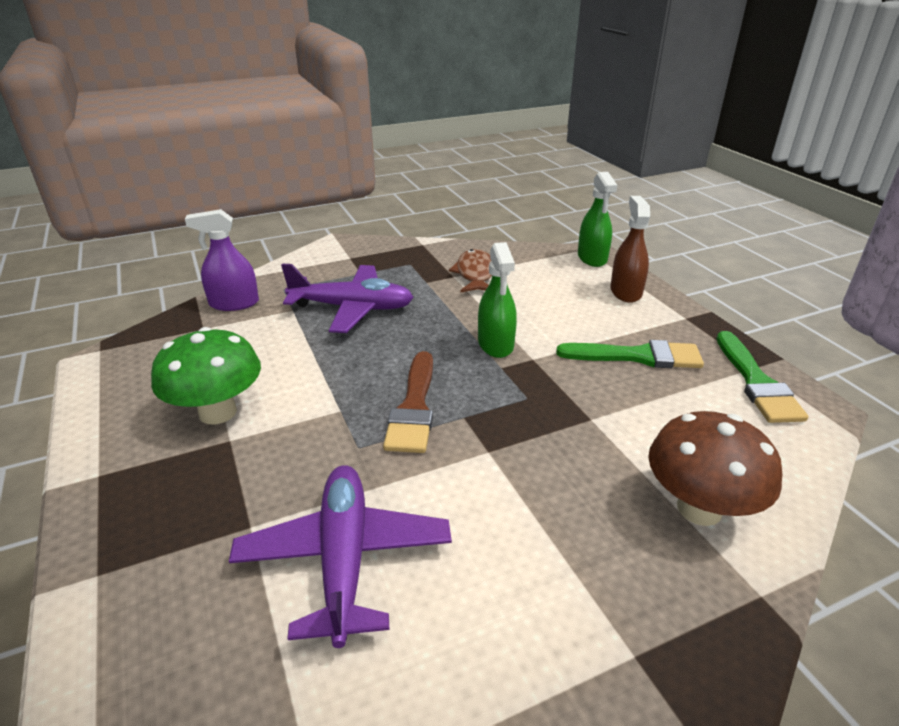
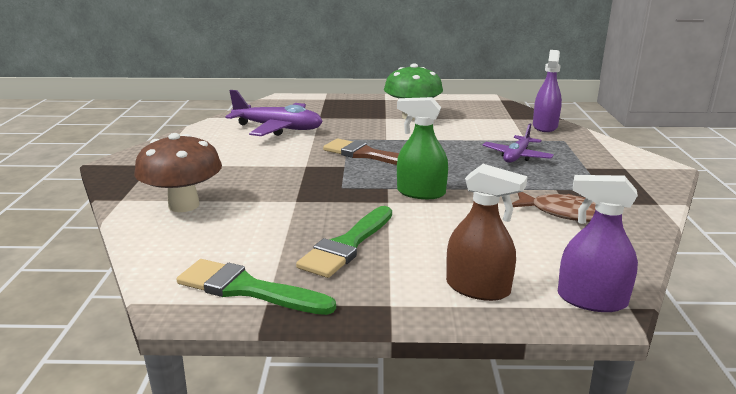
camera: 115 degrees right, 10 degrees down
purple plane [281,264,414,333] -> purple plane [482,124,554,163], size x0.62
green spray bottle [578,172,617,267] -> purple spray bottle [558,175,638,312]

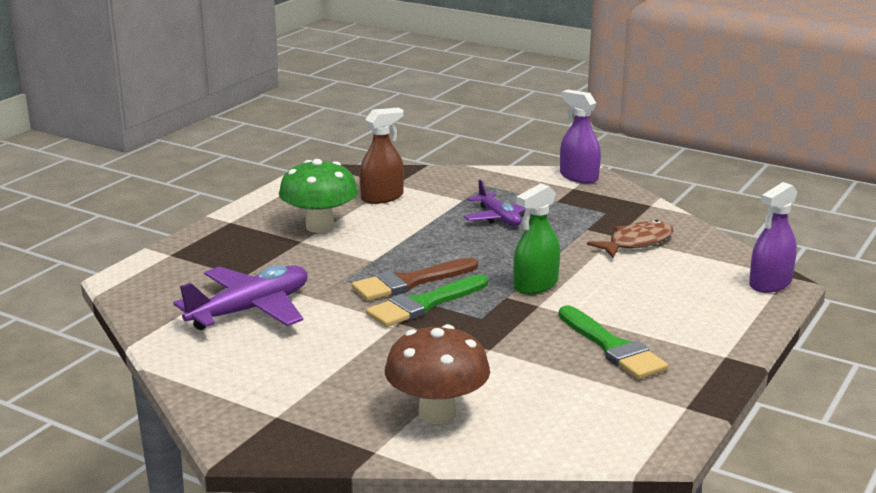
camera: 60 degrees left, 0 degrees up
green brush [176,259,336,315] -> green brush moved to [366,274,488,327]
brown spray bottle [446,164,528,301] -> brown spray bottle moved to [359,108,404,204]
purple spray bottle [533,50,562,132] -> purple spray bottle moved to [560,90,601,184]

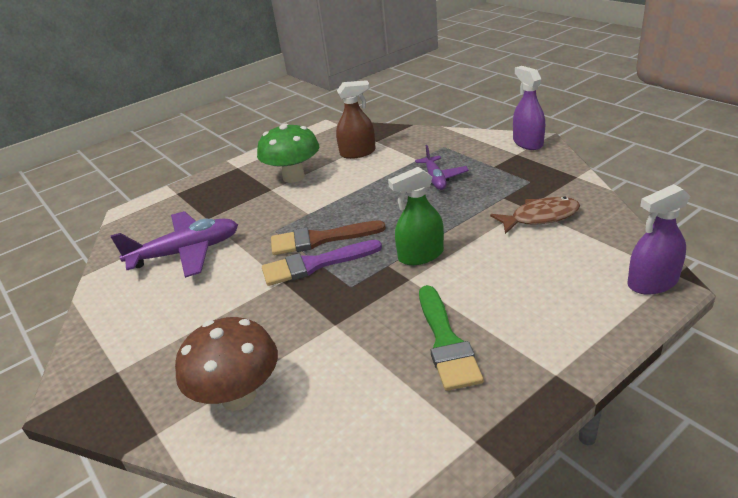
camera: 25 degrees right, 10 degrees up
green brush [366,274,488,327] -> purple brush [262,240,382,286]

